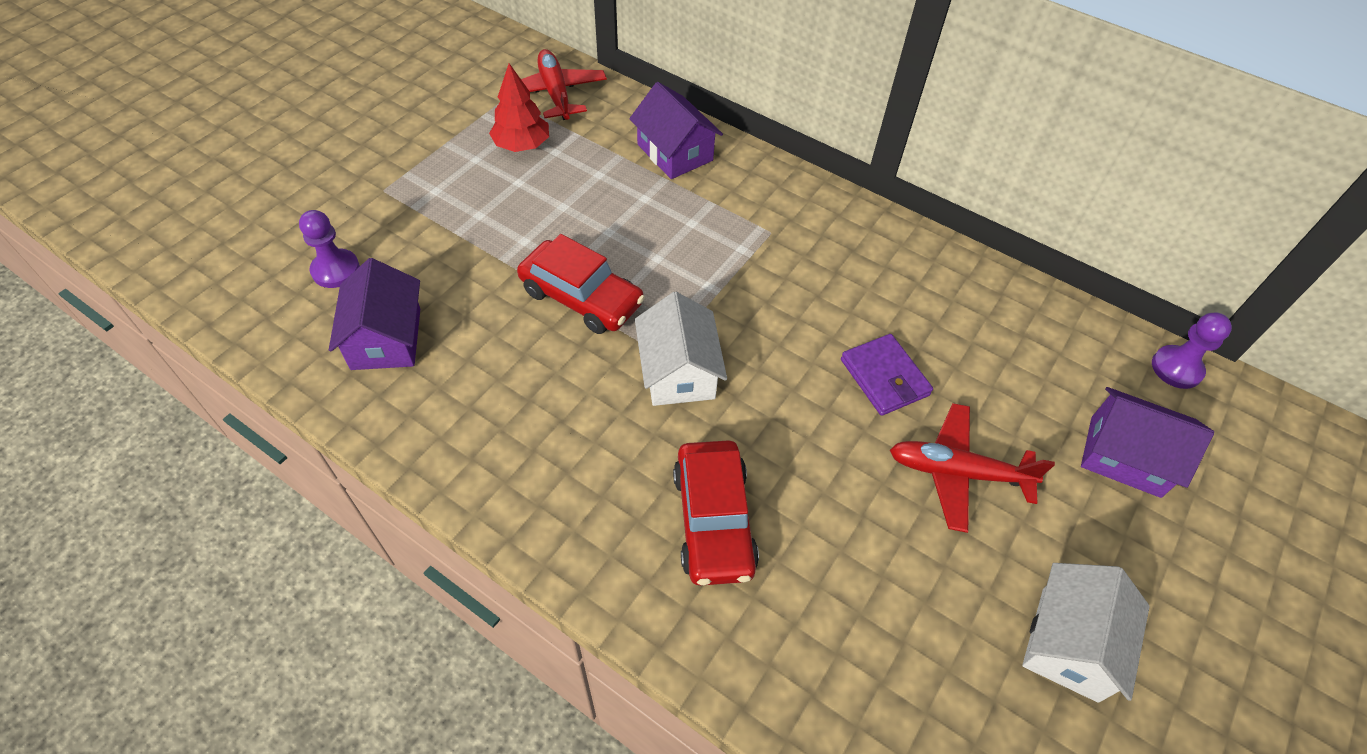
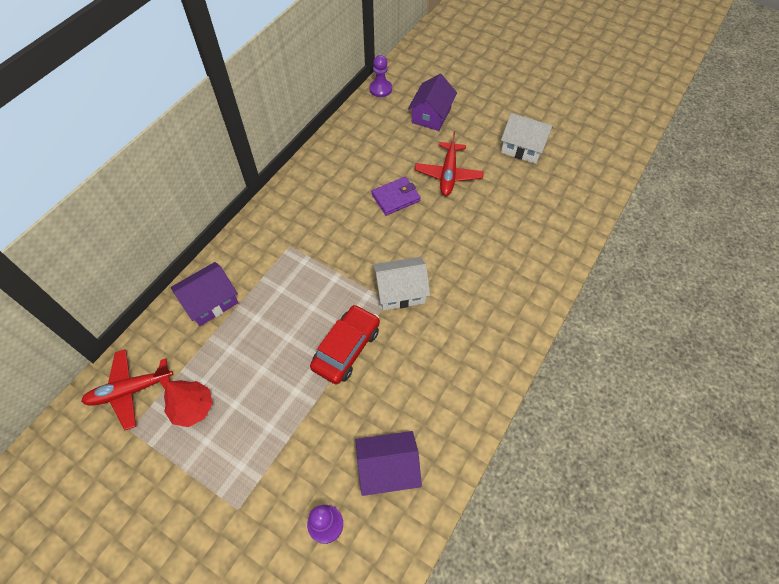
camera: 90 degrees left, 5 degrees up
red car [673,440,759,586] -> none

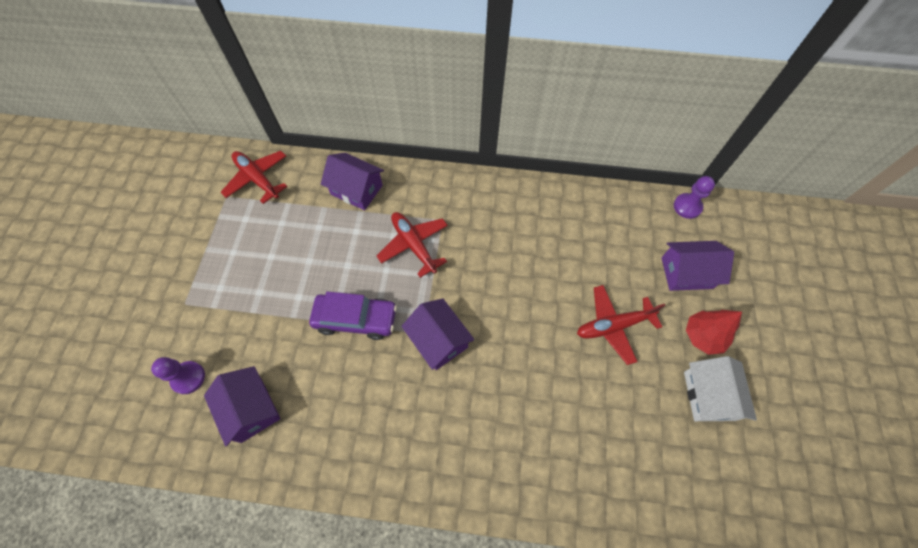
camera: 65 degrees right, 5 degrees up
red tree [164,380,213,427] -> red tree moved to [686,310,742,355]
red car [310,304,380,384] -> purple car [309,291,397,340]
purple wallet [371,176,421,216] -> none
white house [372,257,430,311] -> purple house [401,298,475,370]
none -> red plane [377,212,448,278]

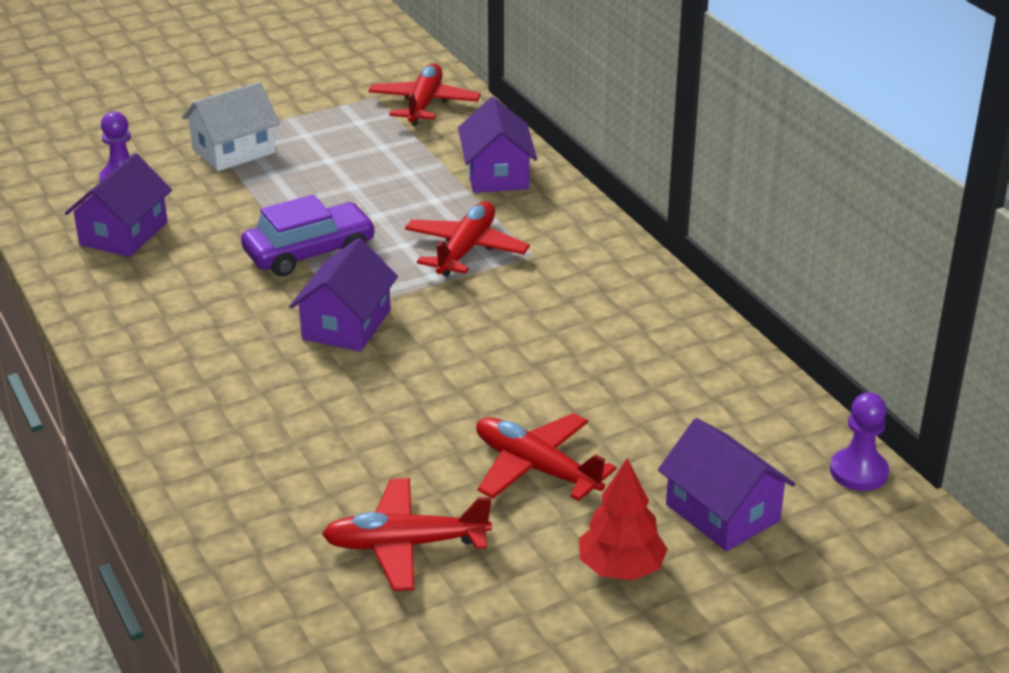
camera: 55 degrees right, 30 degrees down
purple car [309,291,397,340] -> purple car turned 90 degrees counterclockwise [241,195,376,277]
white house [684,356,757,421] -> white house moved to [182,82,280,171]
none -> red plane [322,478,492,591]

